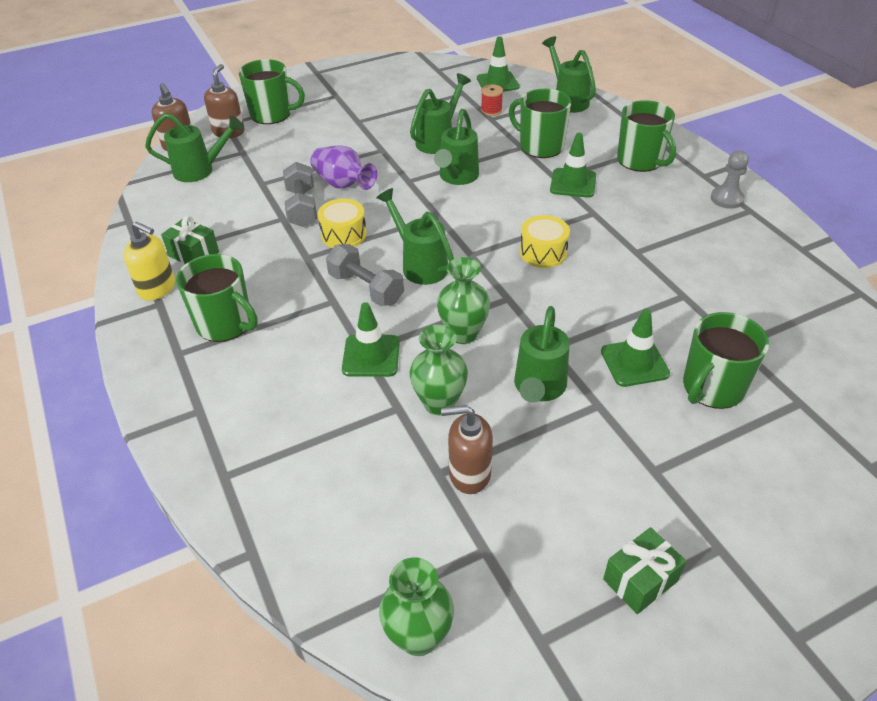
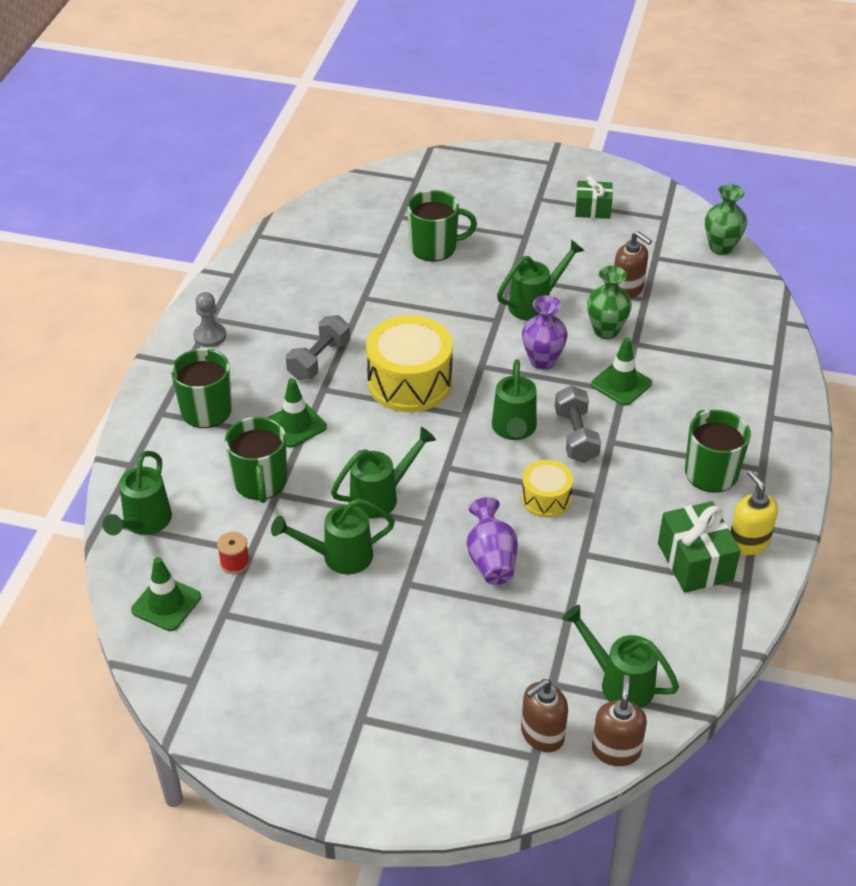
camera: 140 degrees left, 0 degrees up
green gift [161,216,219,264] -> green gift [658,501,741,593], size x1.52
green mug [239,59,305,124] -> none
grey dumbbell [283,162,317,227] -> grey dumbbell moved to [286,315,350,380]
green vase [437,257,490,344] -> purple vase [522,295,568,370]
yellow drum [520,215,570,268] -> yellow drum [366,315,453,412], size x1.83
green traffic cone [601,309,670,387] -> none

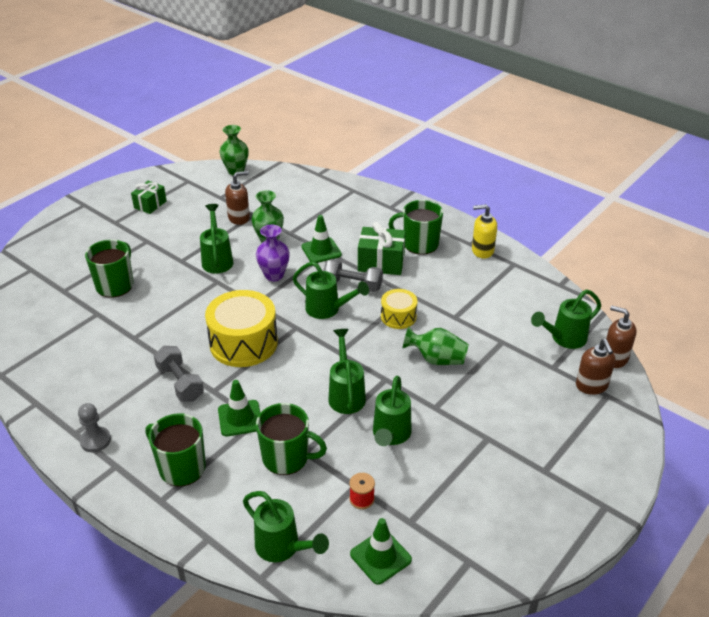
camera: 65 degrees left, 5 degrees down
purple vase [466,497,518,585] -> green vase [403,327,469,365]
green gift [658,501,741,593] -> green gift moved to [358,222,406,275]

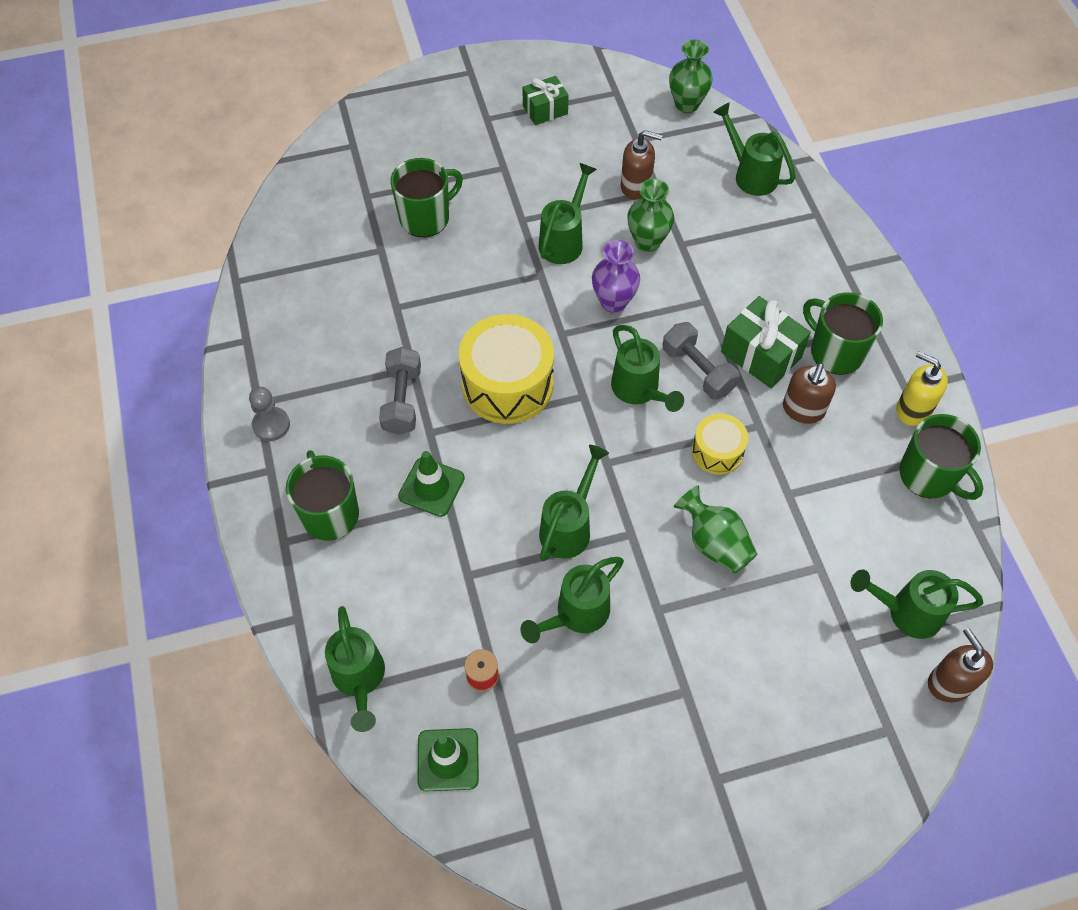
camera: 35 degrees right, 20 degrees up
green mug [256,403,327,475] -> green mug moved to [899,414,983,500]
green traffic cone [301,215,342,263] -> none
brown soap dispenser [576,339,615,395] -> brown soap dispenser moved to [783,363,836,424]
none -> green watering can [713,102,796,196]

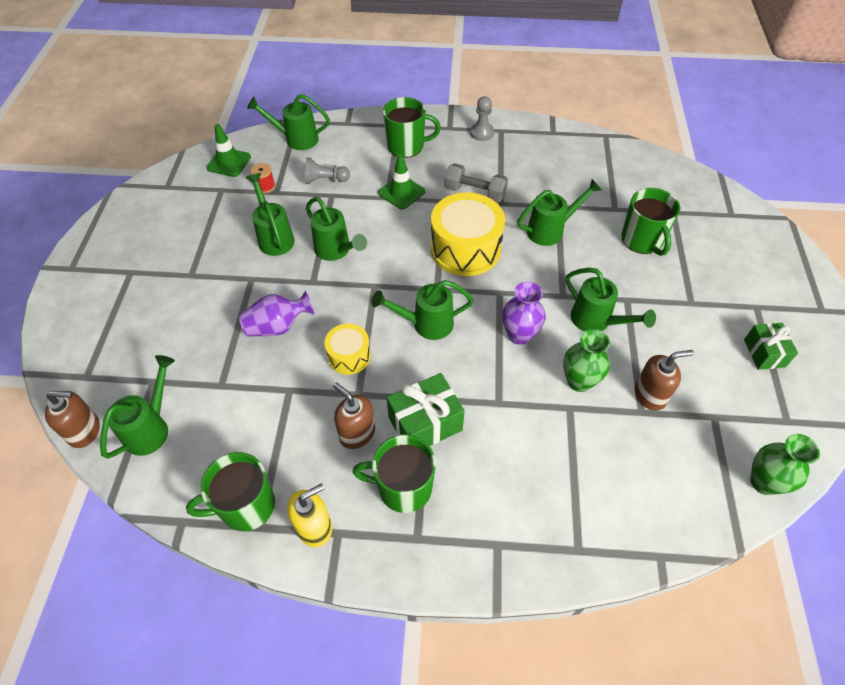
camera: 110 degrees right, 5 degrees down
brown soap dispenser [621,130,662,200] -> brown soap dispenser turned 135 degrees counterclockwise [635,350,694,411]
grey dumbbell [663,322,740,400] -> none
green vase [674,485,757,574] -> purple vase [239,291,315,337]
green watering can [713,102,796,196] -> green watering can moved to [517,179,602,246]
green mug [803,292,883,375] -> green mug turned 150 degrees counterclockwise [353,435,436,513]
none -> grey pawn [305,157,350,184]

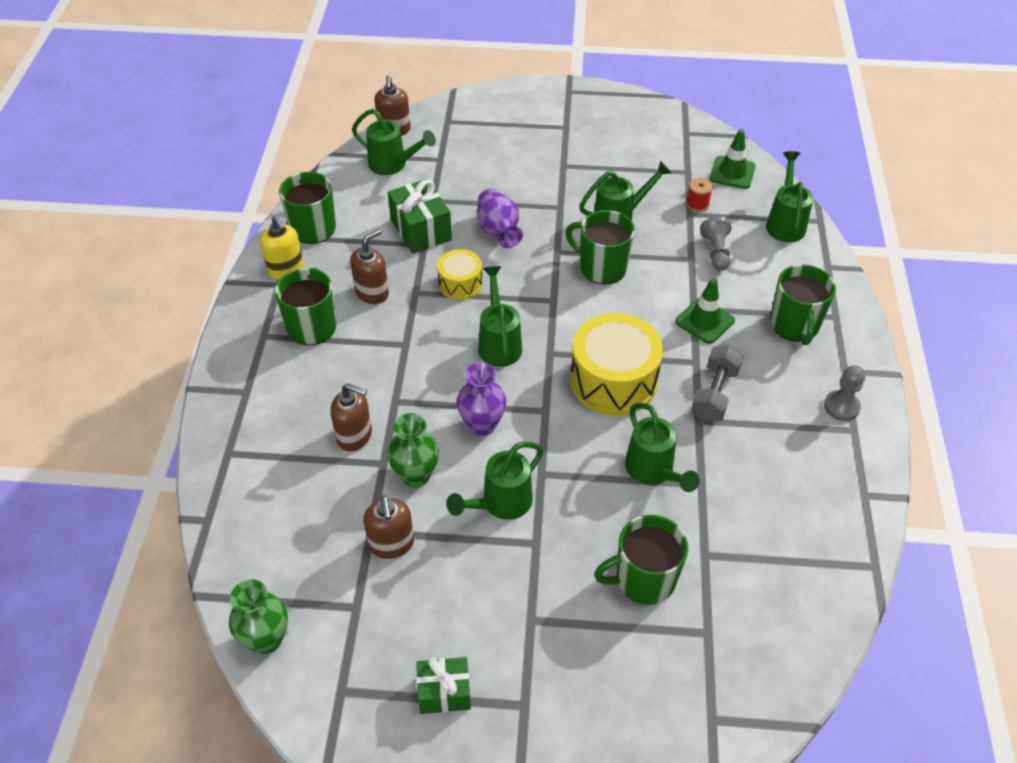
camera: 90 degrees right, 5 degrees down
green watering can [306,197,367,261] -> green mug [566,210,635,284]
green gift [387,373,465,446] -> green gift moved to [388,179,452,254]
none -> brown soap dispenser [331,383,372,452]

